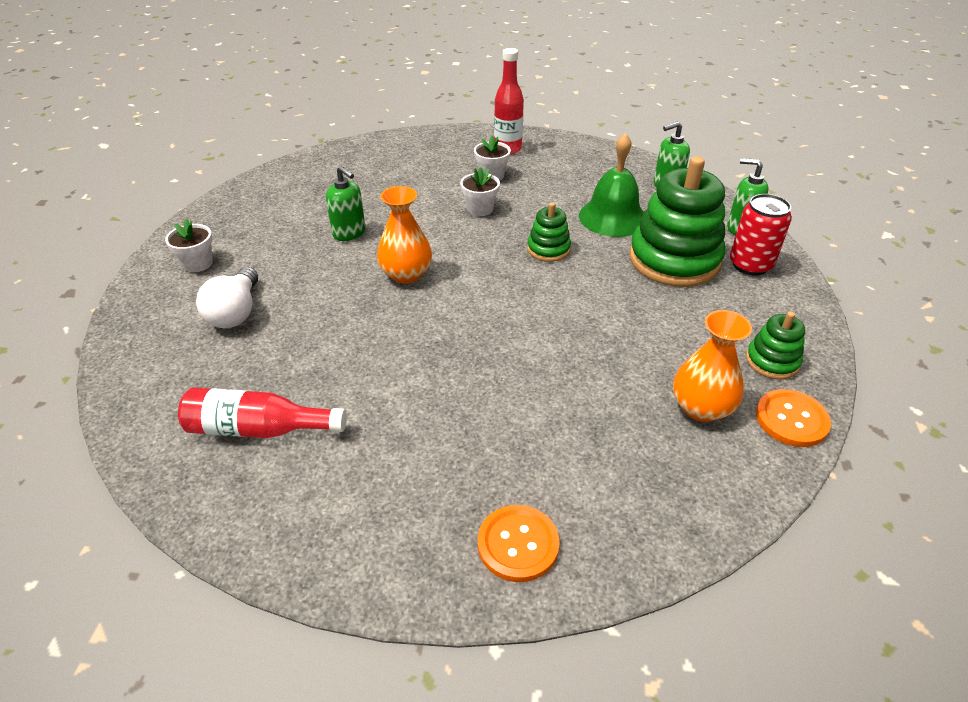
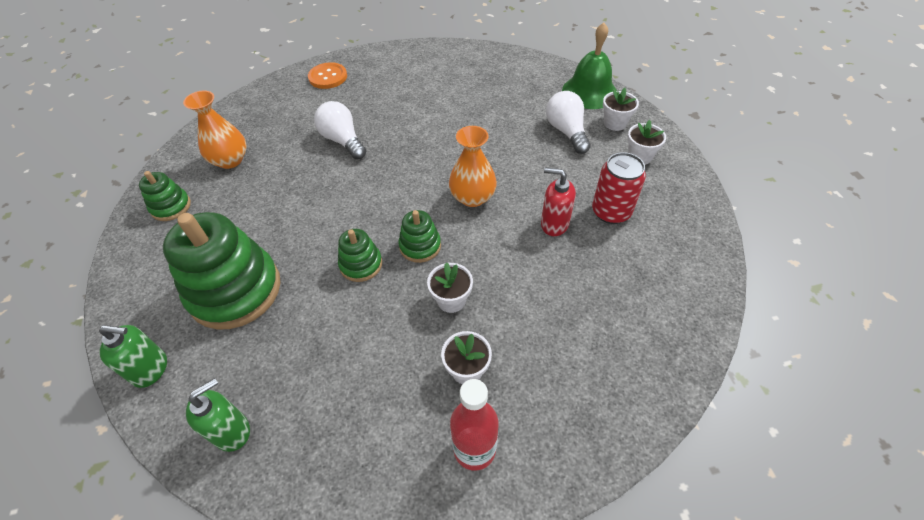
camera: 160 degrees right, 10 degrees up
red bottle [178,388,347,438] -> none
green soap dispenser [326,166,366,241] -> red soap dispenser [541,167,576,236]
green bell [579,133,644,237] -> green bell moved to [562,22,617,109]
red can [730,194,792,276] -> red can moved to [592,152,646,224]
orange button [756,389,831,447] -> none
none -> white light bulb [314,101,366,159]
none -> green stacking toy [398,210,441,263]
none -> white flower pot [603,88,639,131]

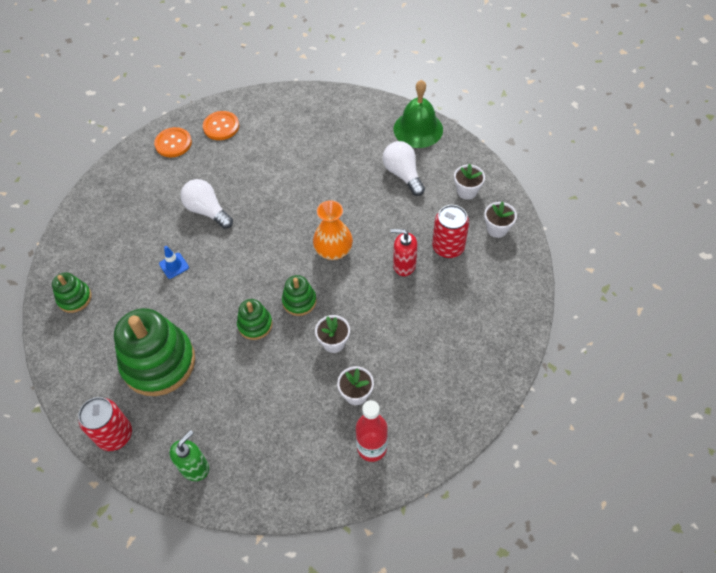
camera: 10 degrees left, 5 degrees up
green soap dispenser [99,325,167,388] -> red can [78,397,132,451]
orange vase [183,91,247,169] -> none
white flower pot [603,88,639,131] -> white flower pot moved to [484,201,517,238]
none -> blue traffic cone [159,246,189,279]
none -> orange button [203,111,239,140]

